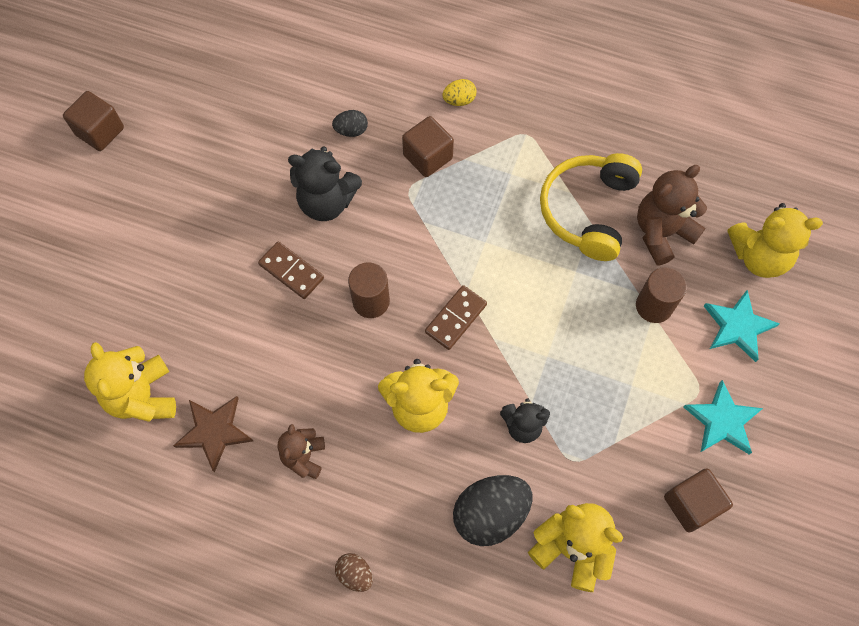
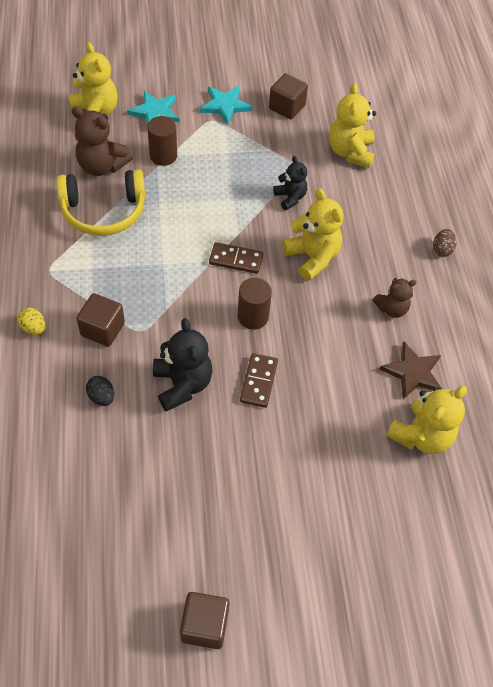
camera: 120 degrees left, 10 degrees down
black egg [453,475,532,546] -> none

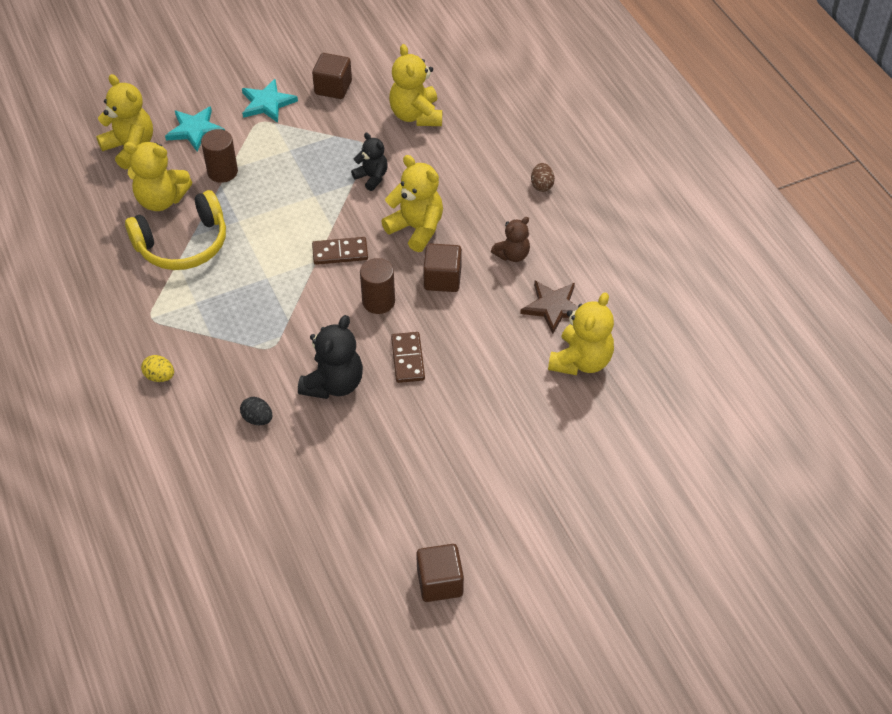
camera: 15 degrees left, 5 degrees down
brown teddy bear [72,107,133,176] -> yellow teddy bear [123,142,192,211]
brown cube [76,293,125,347] -> brown cube moved to [423,243,462,292]
black teddy bear [153,318,213,411] -> black teddy bear turned 60 degrees clockwise [298,315,363,399]

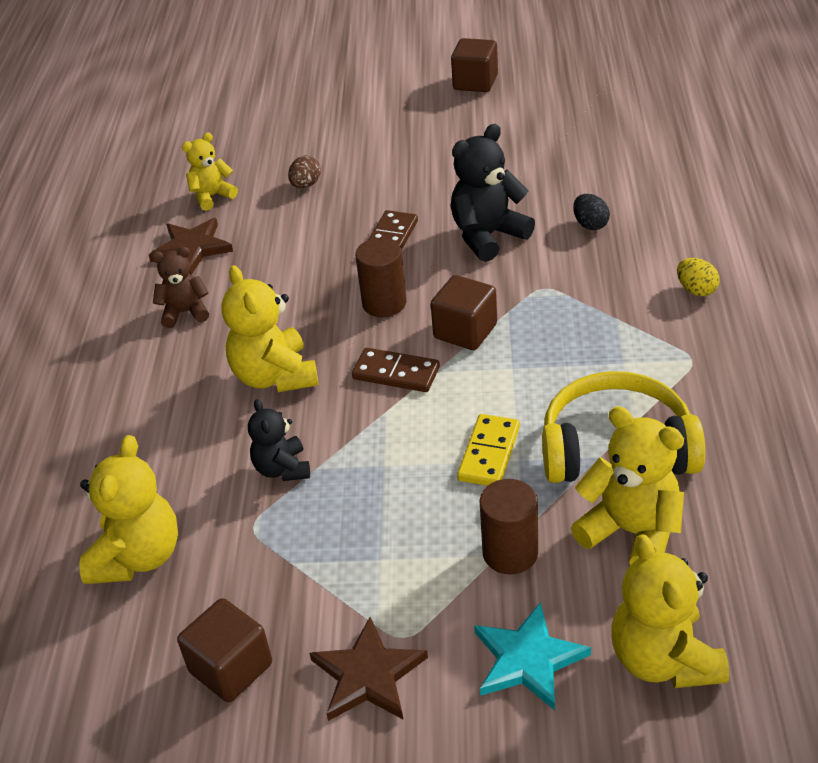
camera: 150 degrees left, 10 degrees down
turquoise star [242,79,298,123] -> brown star [309,617,428,721]
brown cube [423,243,462,292] -> brown cube moved to [431,275,497,350]
brown egg [531,163,555,192] -> brown egg moved to [288,156,321,188]
yellow teddy bear [548,292,614,375] -> yellow teddy bear [182,132,238,211], size x0.62
none -> yellow domino [457,414,520,486]

